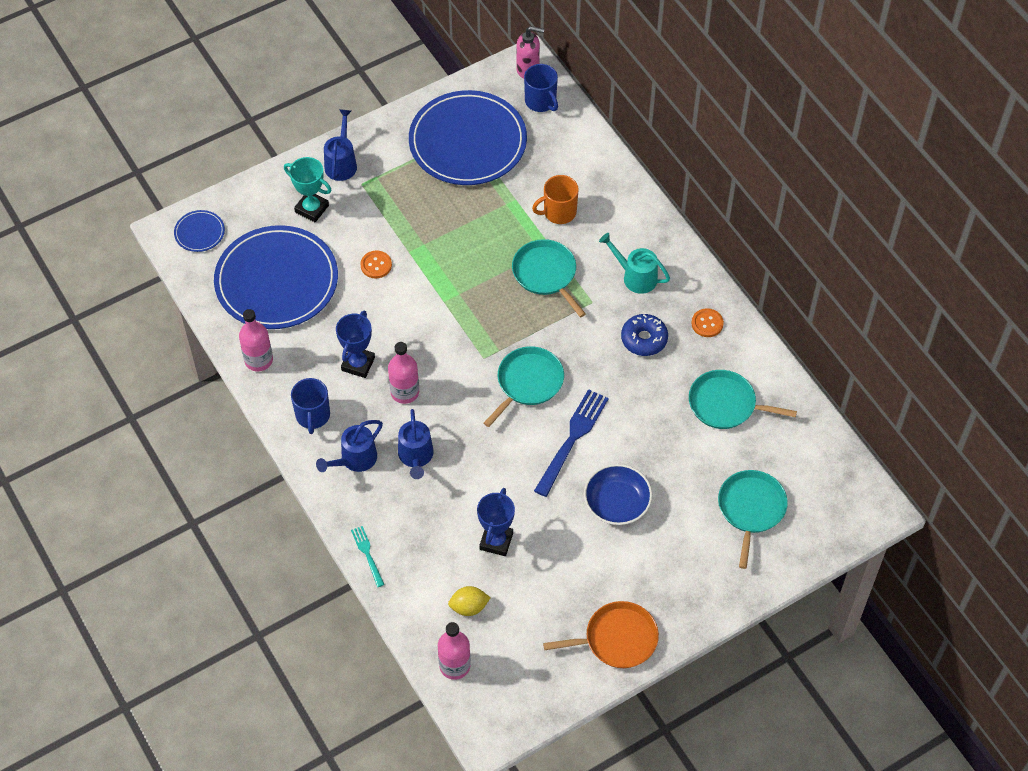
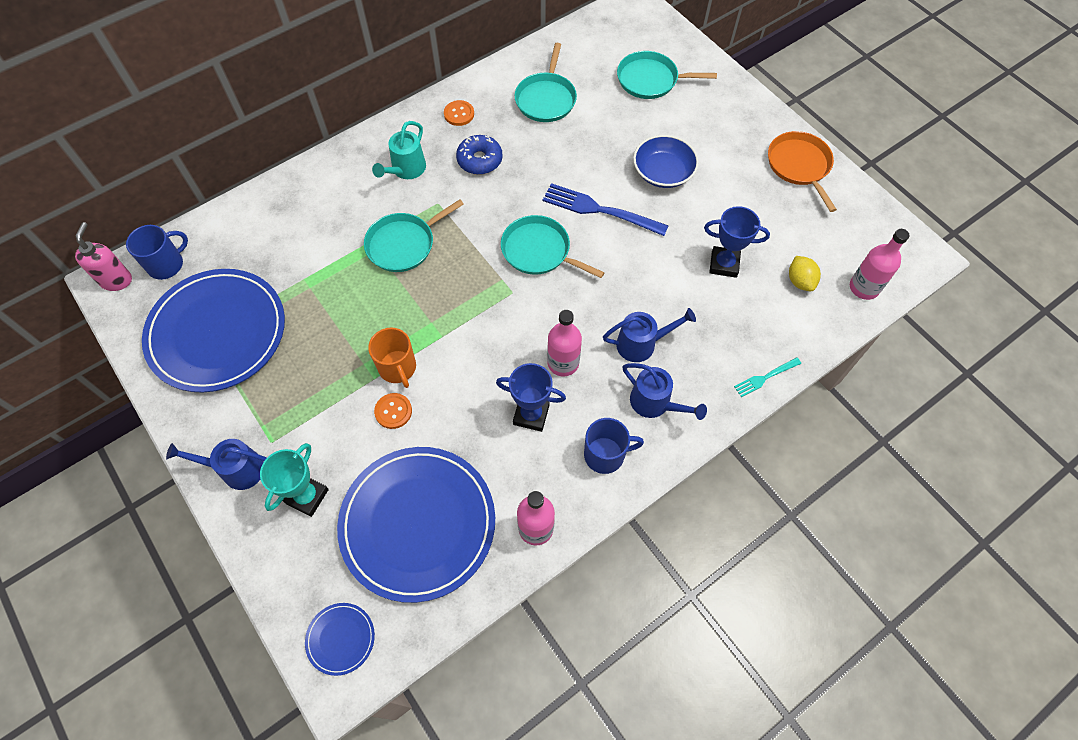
camera: 95 degrees left, 5 degrees up
orange mug [532,175,579,224] -> orange mug moved to [368,328,416,388]

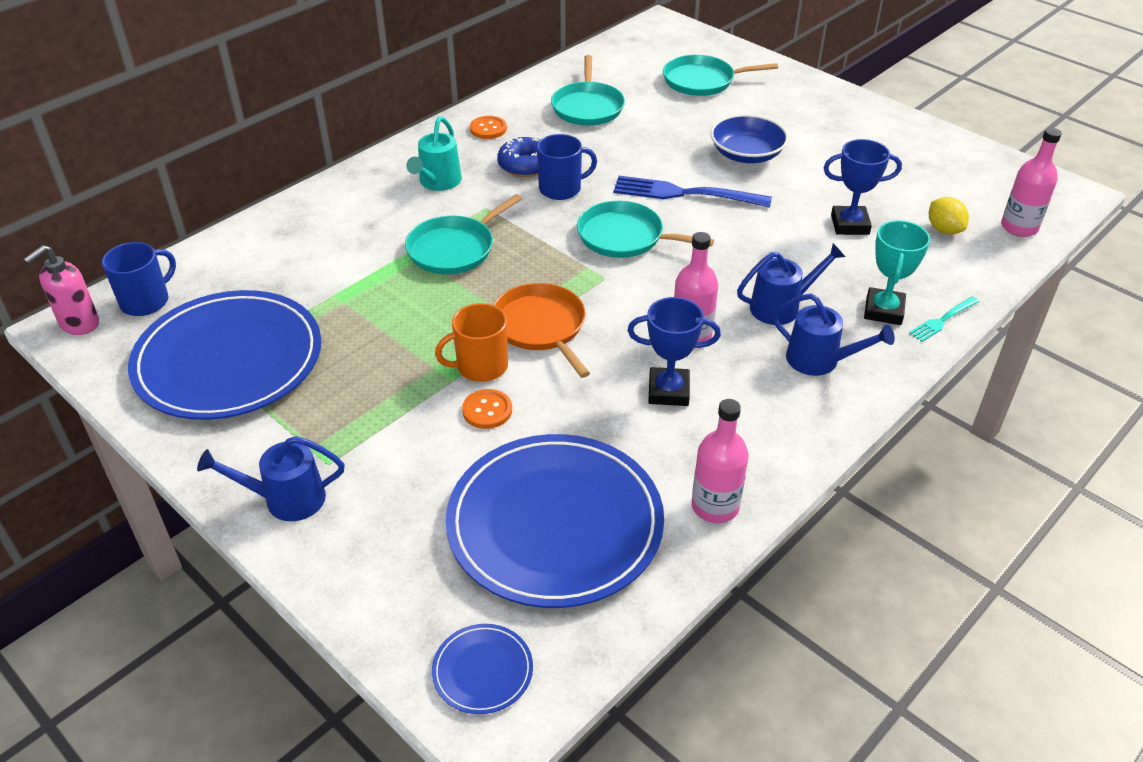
camera: 10 degrees left, 20 degrees down
pink soap dispenser [75,222,132,291] -> pink soap dispenser turned 135 degrees counterclockwise [23,245,99,335]
turquoise trophy [260,443,329,517] -> turquoise trophy moved to [864,220,930,325]
orange mug [368,328,416,388] -> orange mug turned 105 degrees clockwise [435,303,508,382]
blue mug [584,418,644,474] -> blue mug moved to [537,134,597,200]
orange pan [768,131,837,212] -> orange pan moved to [494,283,590,378]

